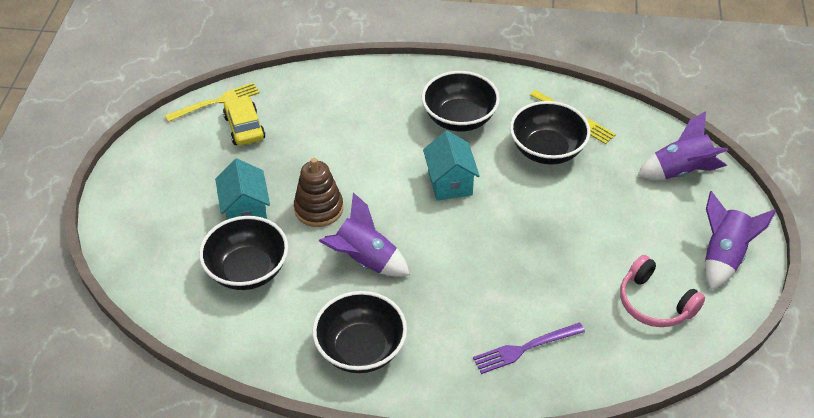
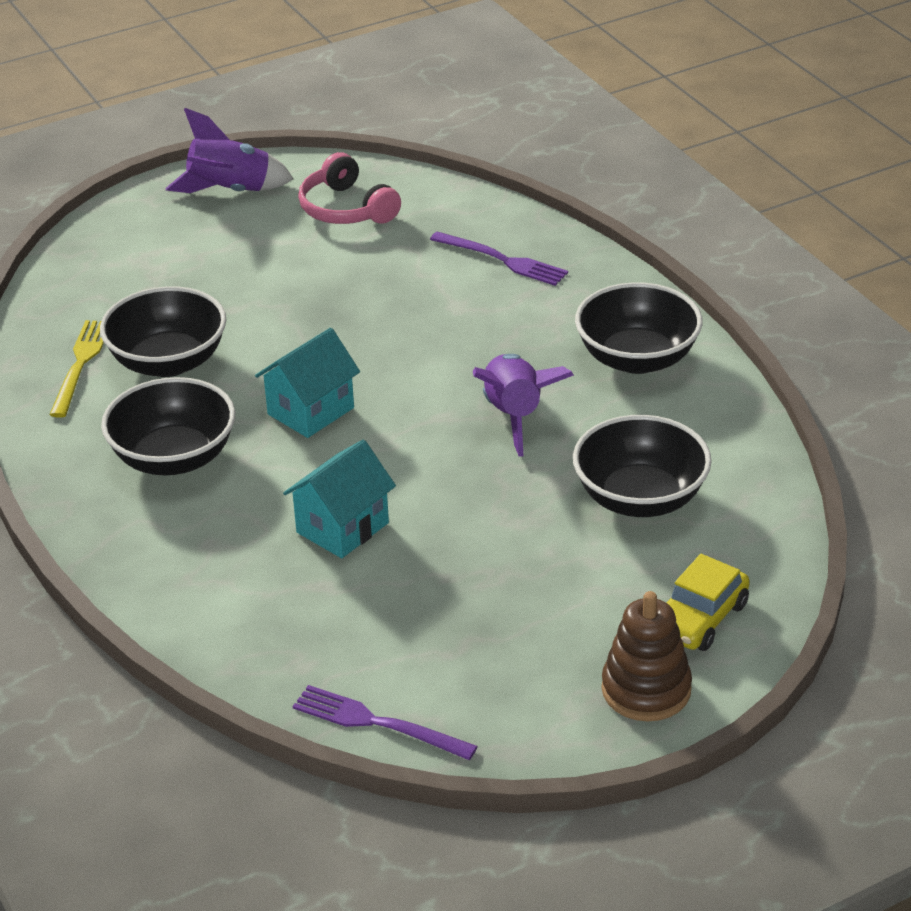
camera: 125 degrees left, 10 degrees down
yellow fork [165,83,259,122] -> purple fork [293,685,478,760]
turquoise house [215,159,270,220] -> turquoise house moved to [283,440,396,558]
yellow car [223,96,265,146] -> yellow car moved to [667,554,750,651]
brown stacking toy [294,158,343,227] -> brown stacking toy moved to [602,591,692,721]
pink headphones [620,255,705,327] -> pink headphones turned 135 degrees clockwise [298,152,401,224]
purple rocket [638,111,728,180] -> none

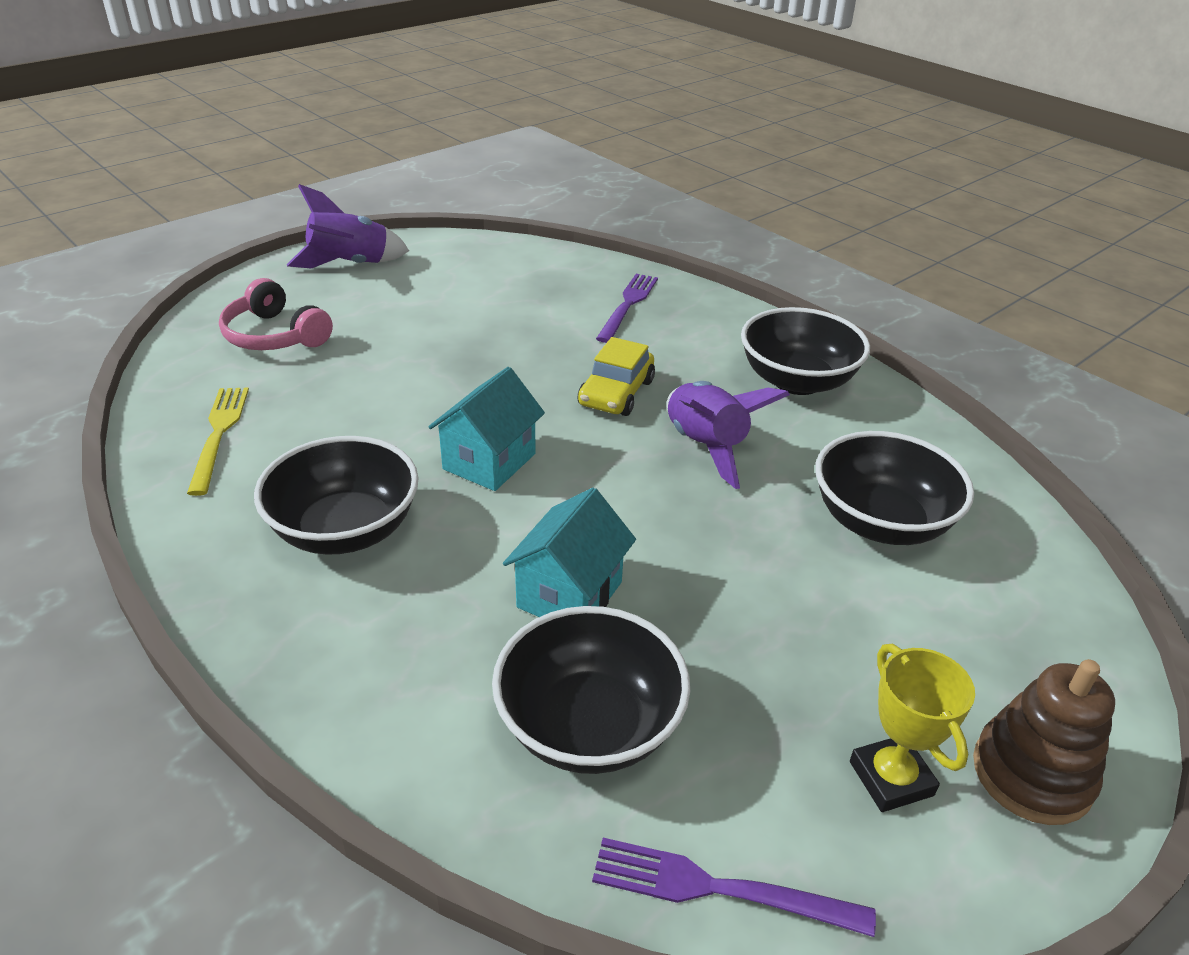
camera: 15 degrees left, 0 degrees up
black bowl [100,286,226,377] -> black bowl moved to [492,606,690,774]
pink headphones [298,152,401,224] -> pink headphones moved to [219,278,333,350]
purple fork [430,232,568,286] -> purple fork turned 90 degrees counterclockwise [596,274,658,343]
yellow car [667,554,750,651] -> yellow car moved to [578,337,655,416]
none -> yellow trophy [850,644,975,812]

